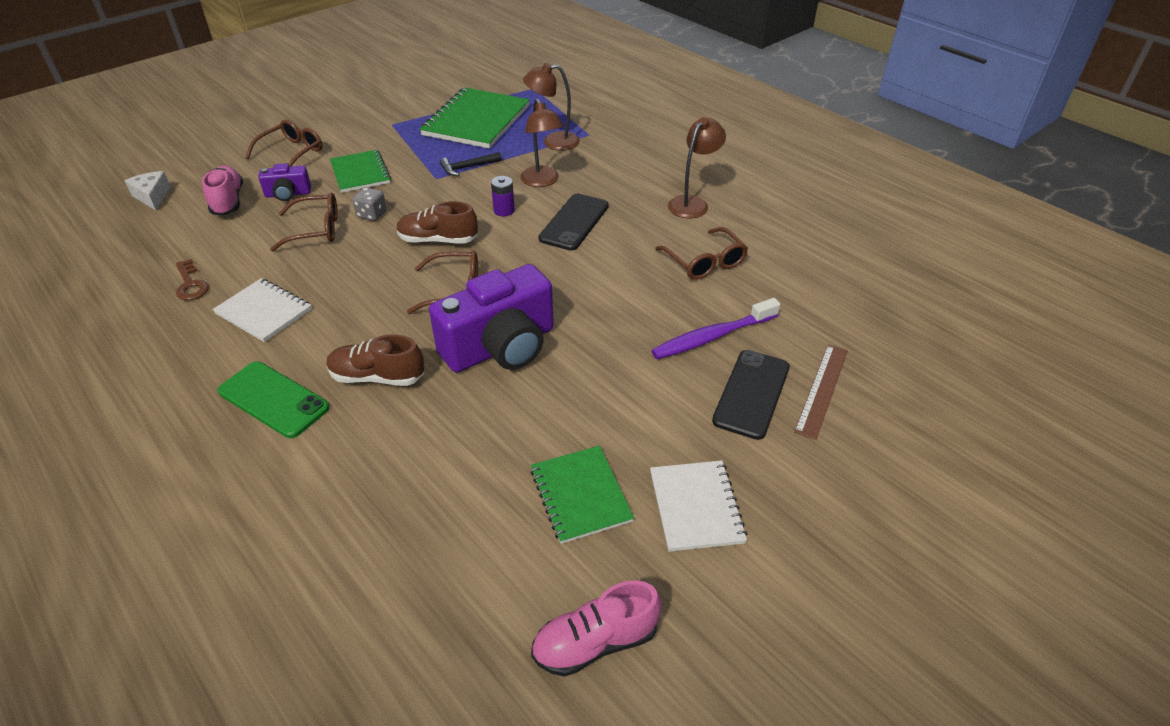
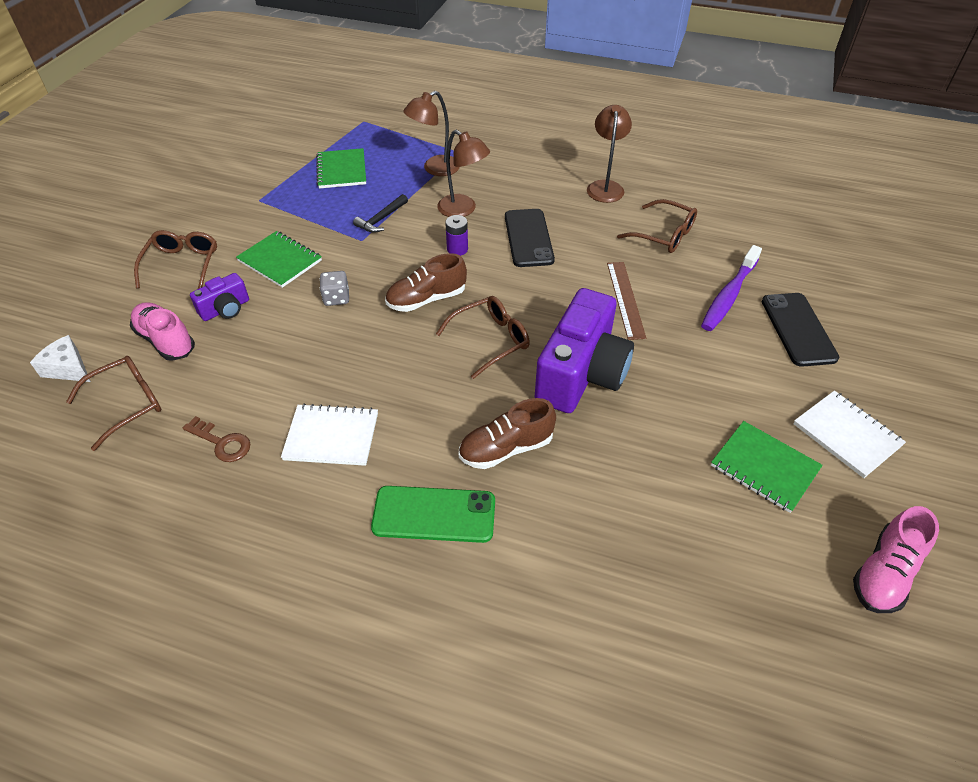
camera: 30 degrees left, 5 degrees up
brown glasses [270,193,338,251] -> brown glasses moved to [66,356,161,451]
green notebook [420,88,530,149] -> green notebook [316,148,366,189], size x0.59
brown ruler [794,345,848,440] -> brown ruler moved to [607,262,646,340]

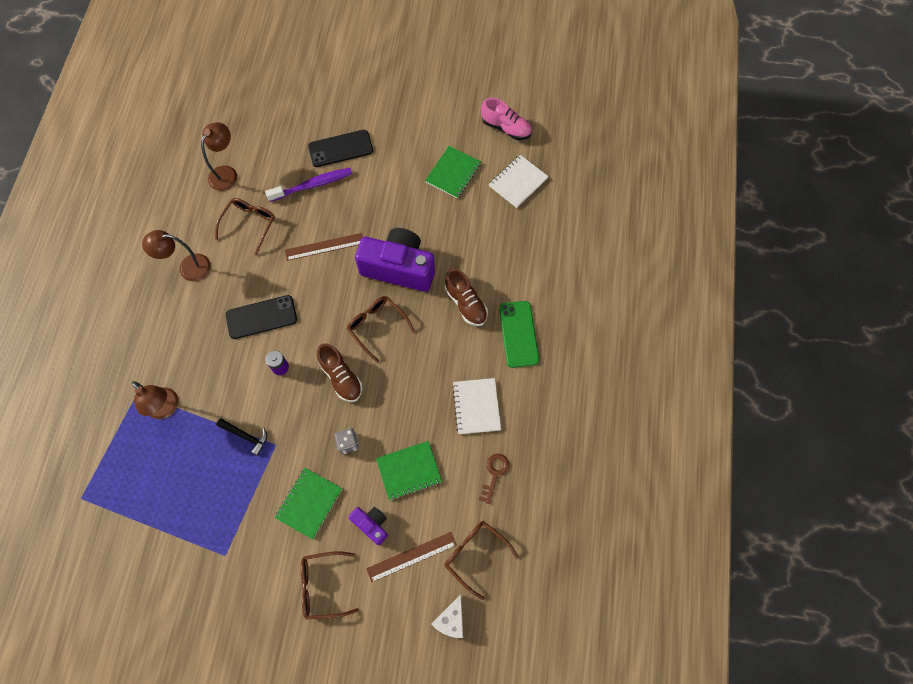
camera: 100 degrees left, 20 degrees up
pink shoe [130,302,195,361] -> brown ruler [366,532,457,582]
green notebook [316,148,366,189] -> green notebook moved to [376,441,442,500]
brown lamp [437,130,490,217] -> brown lamp moved to [201,122,237,191]
purple toothbrush [701,245,762,331] -> purple toothbrush turned 45 degrees counterclockwise [265,168,352,202]
white notebook [794,391,906,478] -> white notebook moved to [489,155,549,208]

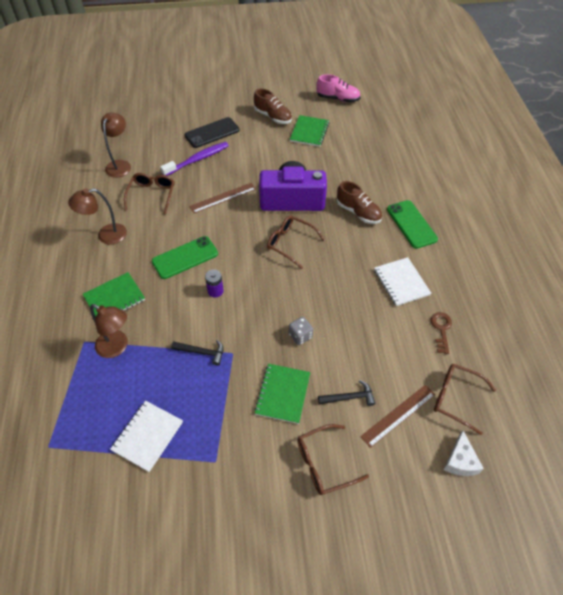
camera: 15 degrees left, 15 degrees down
black phone [226,295,297,339] -> green phone [152,236,218,279]
brown shoe [317,343,362,402] -> brown shoe moved to [254,88,292,124]
purple camera [348,507,388,545] -> black hammer [318,380,375,406]
green notebook [376,441,442,500] -> green notebook moved to [83,272,145,316]
white notebook [489,155,549,208] -> white notebook moved to [110,401,183,472]

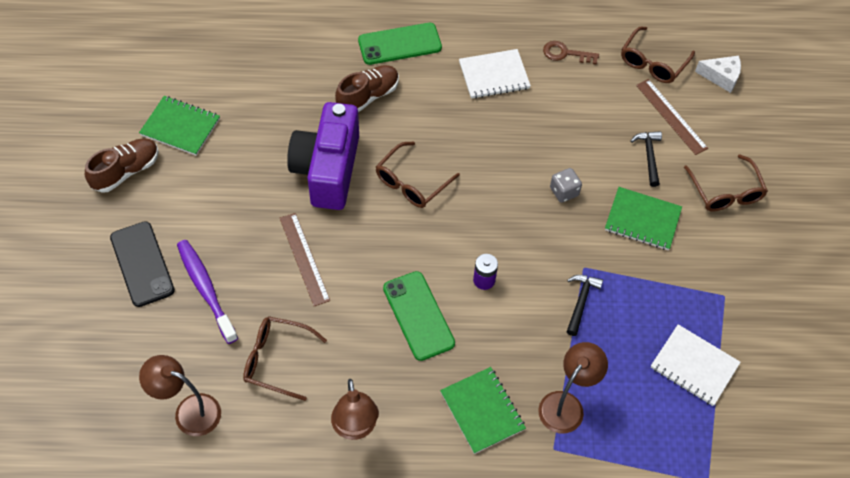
camera: 85 degrees left, 5 degrees up
pink shoe [316,74,361,102] -> none

